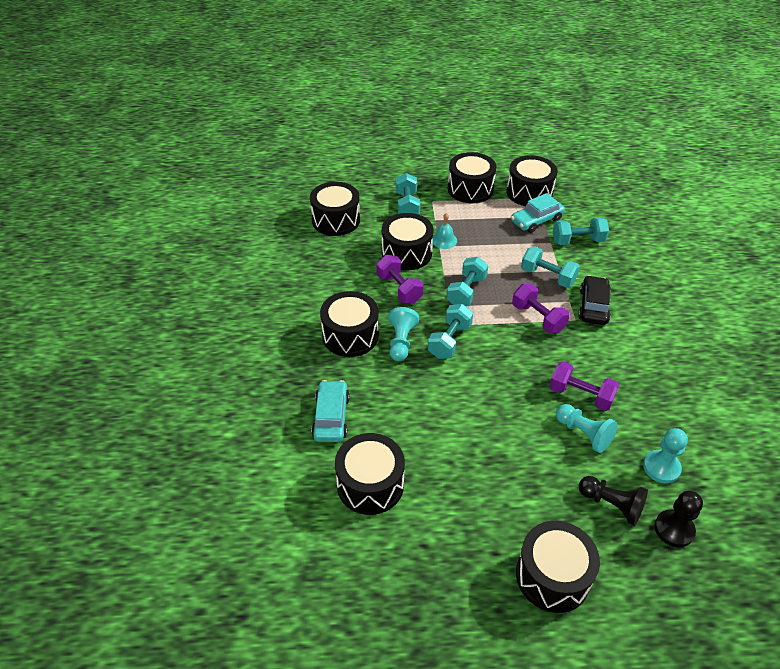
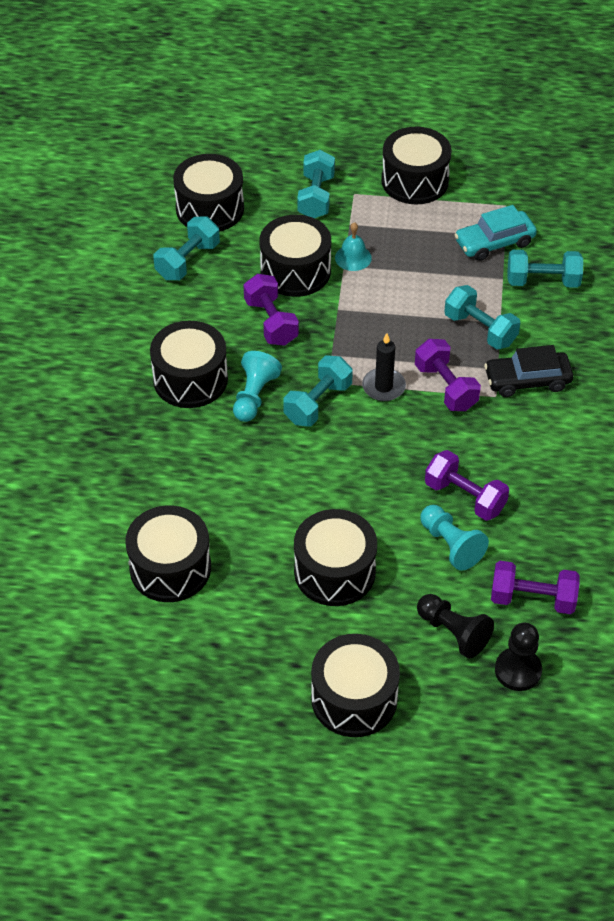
camera: 10 degrees right, 5 degrees up
turquoise car [311,380,350,442] -> none
turquoise dumbbell [447,257,488,306] -> turquoise dumbbell moved to [154,216,220,280]
black drum [506,155,558,206] -> black drum moved to [294,509,377,606]
black car [578,275,611,325] -> black car turned 120 degrees counterclockwise [484,345,573,397]
turquoise pawn [643,428,688,484] -> purple dumbbell [491,561,580,614]
none -> black candle [362,333,406,401]

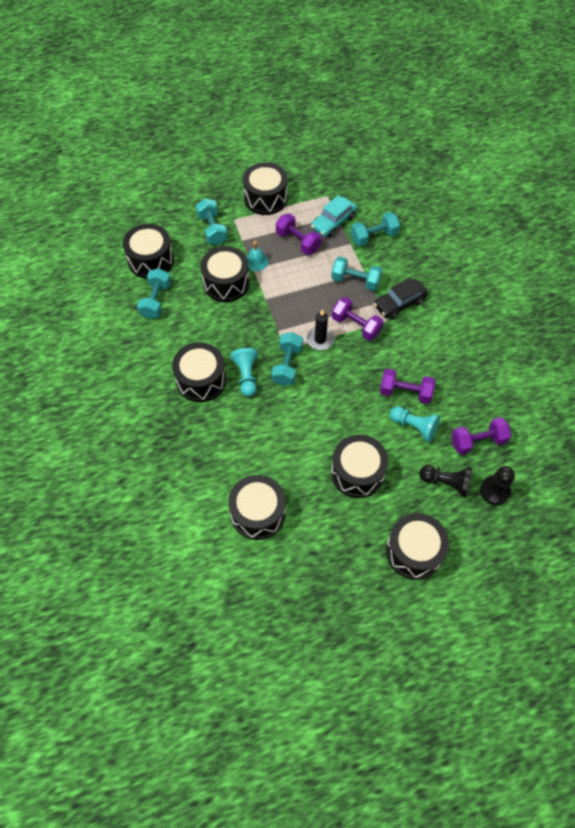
camera: 25 degrees left, 10 degrees up
purple dumbbell [244,274,299,346] -> purple dumbbell moved to [276,214,321,255]

